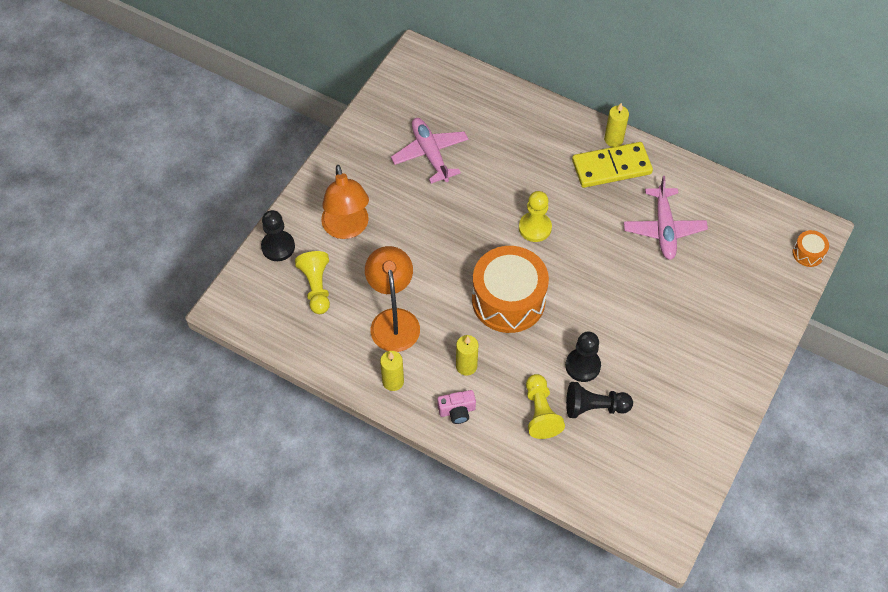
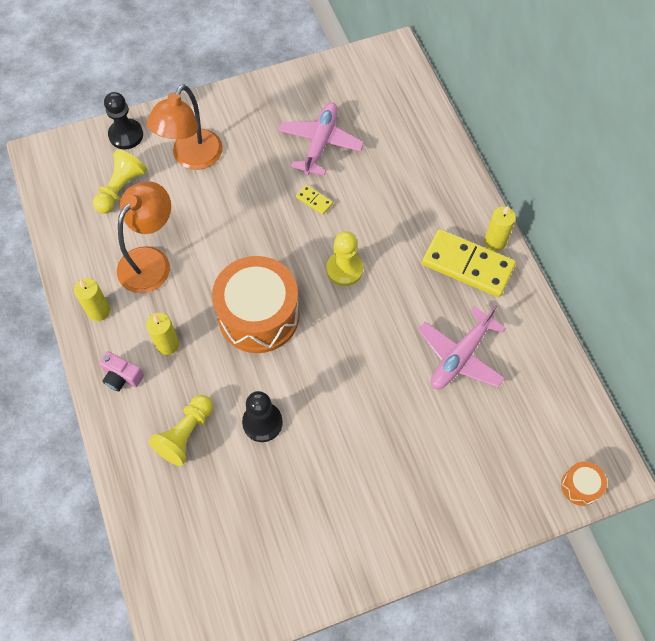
camera: 40 degrees right, 5 degrees up
black pawn [566,382,633,418] -> none
none -> yellow domino [296,185,333,215]

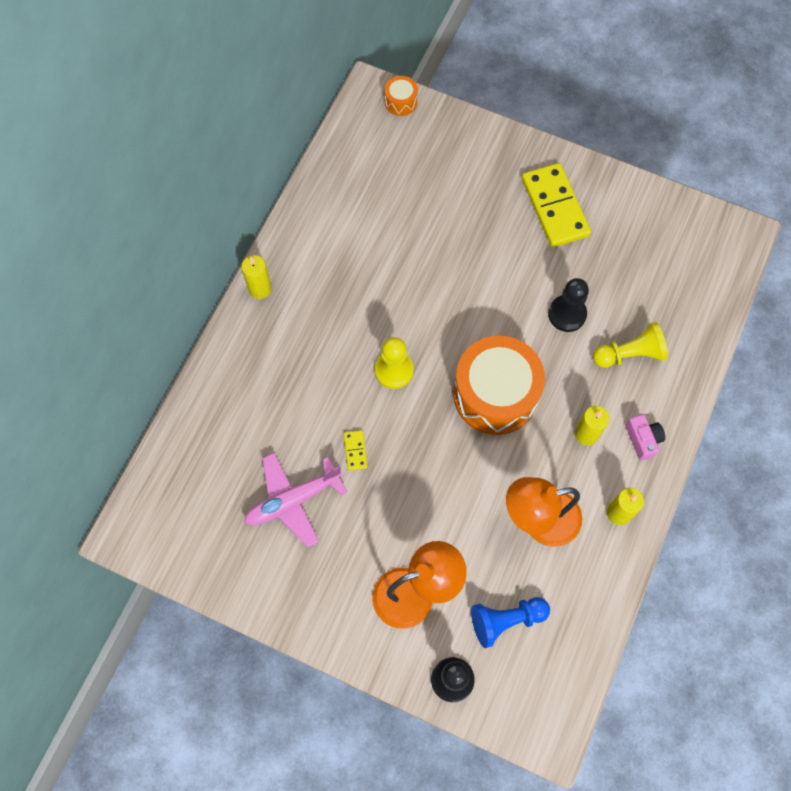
camera: 135 degrees left, 5 degrees up
yellow pawn [93,149,147,214] -> blue pawn [471,597,550,648]
pink plane [418,305,506,389] -> none
yellow domino [422,229,516,297] -> yellow domino moved to [522,163,591,247]

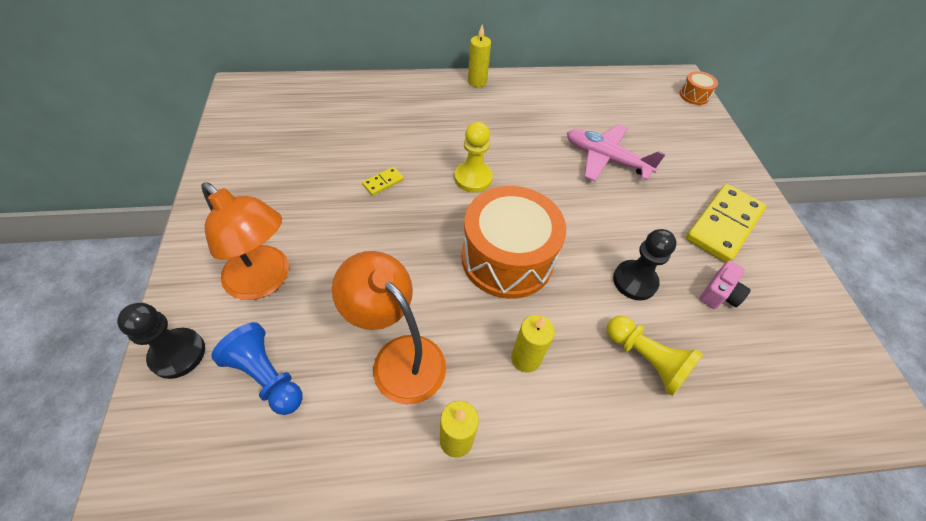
camera: 55 degrees right, 15 degrees down
pink plane [244,453,347,547] -> pink plane moved to [567,124,666,182]
pink camera [626,414,665,461] -> pink camera moved to [699,261,751,309]

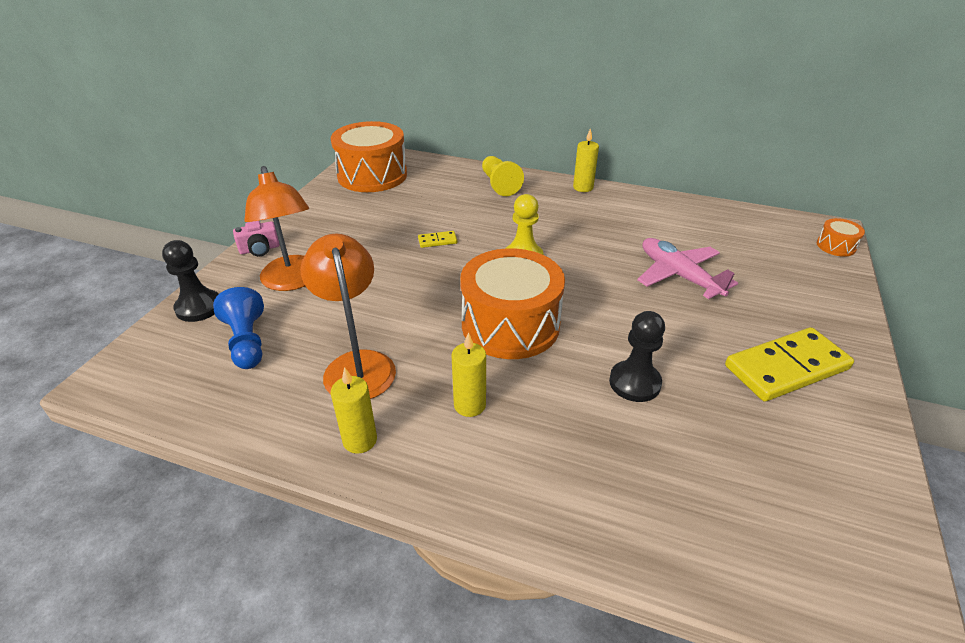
camera: 30 degrees right, 15 degrees down
yellow pawn [607,316,703,396] -> yellow pawn moved to [482,156,524,196]
pink camera [699,261,751,309] -> pink camera moved to [233,221,280,257]
none -> orange drum [331,121,407,192]

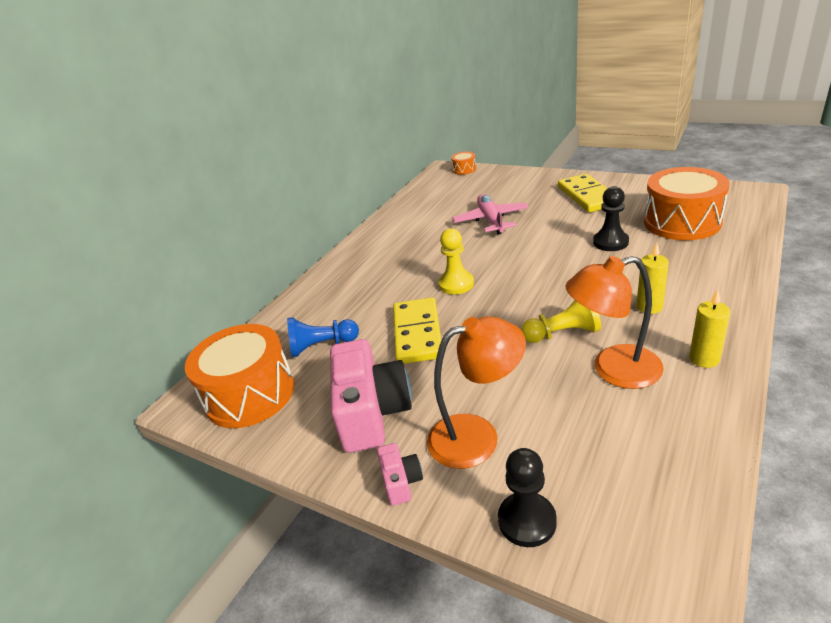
camera: 75 degrees left, 5 degrees down
blue pawn [213,287,264,369] -> blue pawn moved to [287,317,359,357]
yellow domino [418,231,457,248] -> yellow domino [393,297,442,364], size x2.35
orange drum [460,248,565,359] -> orange drum moved to [644,167,730,240]
yellow pawn [482,156,524,196] -> yellow pawn moved to [521,300,601,343]
yellow candle [573,128,599,192] -> none
pink plane [637,238,738,299] -> pink plane turned 105 degrees clockwise [452,194,529,235]
none -> pink camera [330,339,412,453]

